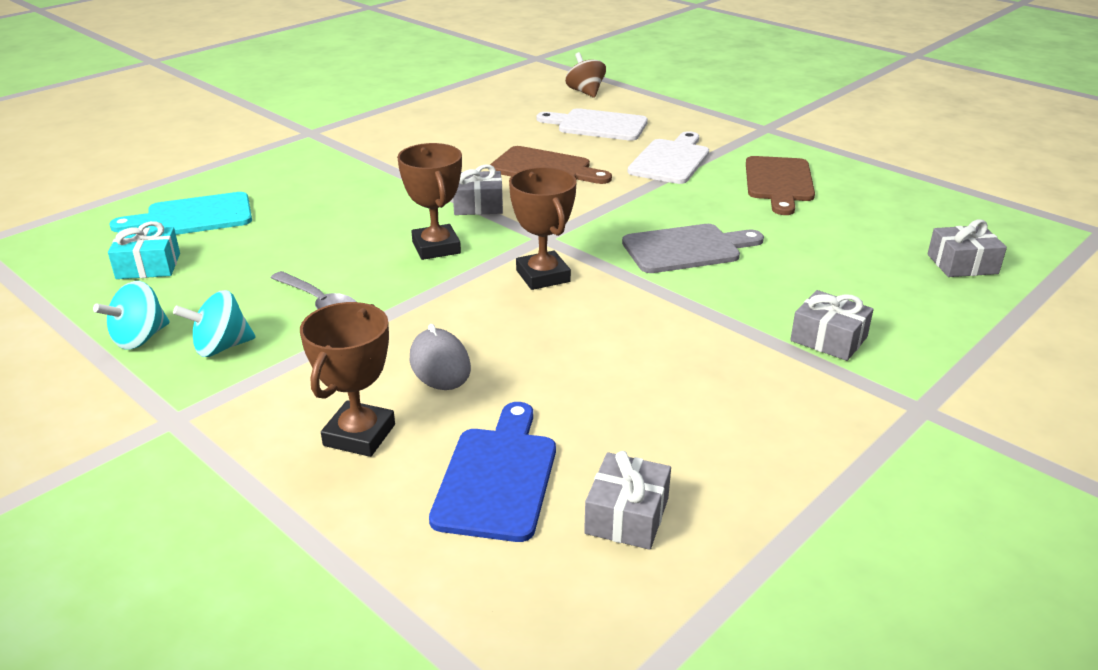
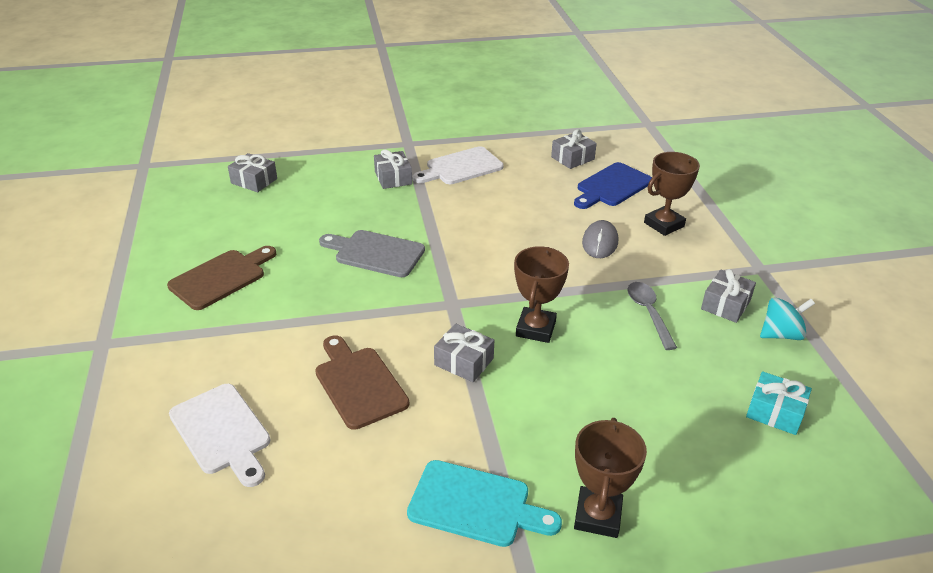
camera: 145 degrees left, 5 degrees up
turquoise cutting board [109,192,252,235] -> turquoise cutting board moved to [407,460,562,547]
turquoise spinning top [173,290,256,357] -> grey gift [701,269,756,323]
brown trophy [509,167,577,290] -> brown trophy moved to [574,418,647,538]
brown spinning top [565,52,606,98] -> none
white cutting board [628,131,709,184] -> white cutting board moved to [413,146,504,184]

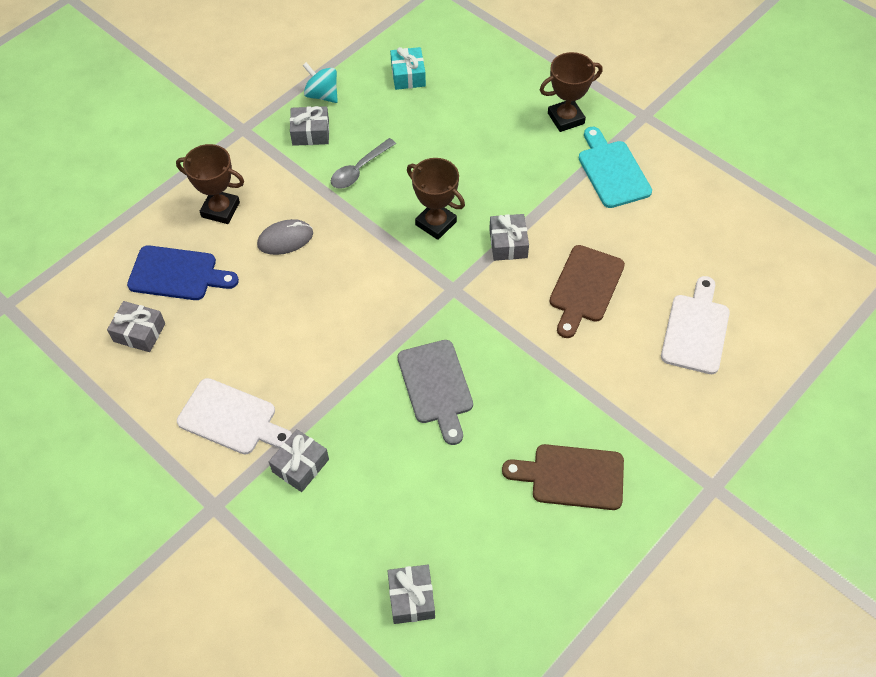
camera: 125 degrees left, 20 degrees up
brown trophy [514,246,569,343] -> brown trophy turned 60 degrees clockwise [407,158,465,240]

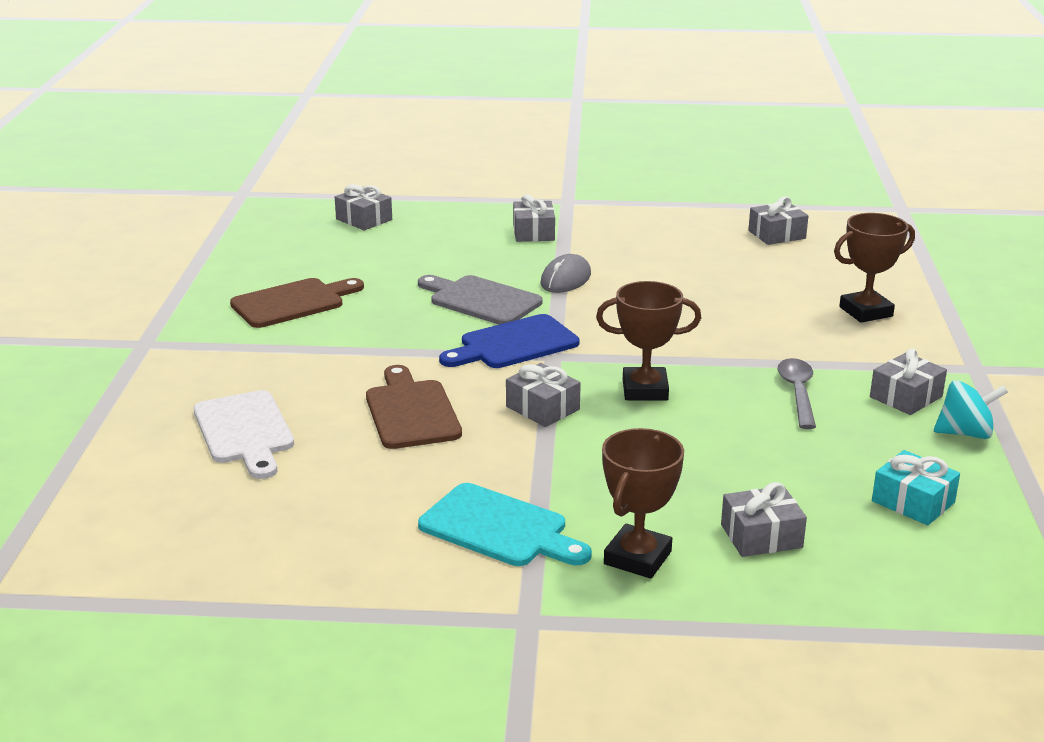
camera: 140 degrees right, 30 degrees down
blue cutting board [127,245,239,300] -> blue cutting board moved to [439,314,580,368]
white cutting board [177,378,292,454] -> none
grey mouse [257,219,313,255] -> grey mouse moved to [540,254,591,293]
none -> grey gift [721,482,807,557]

